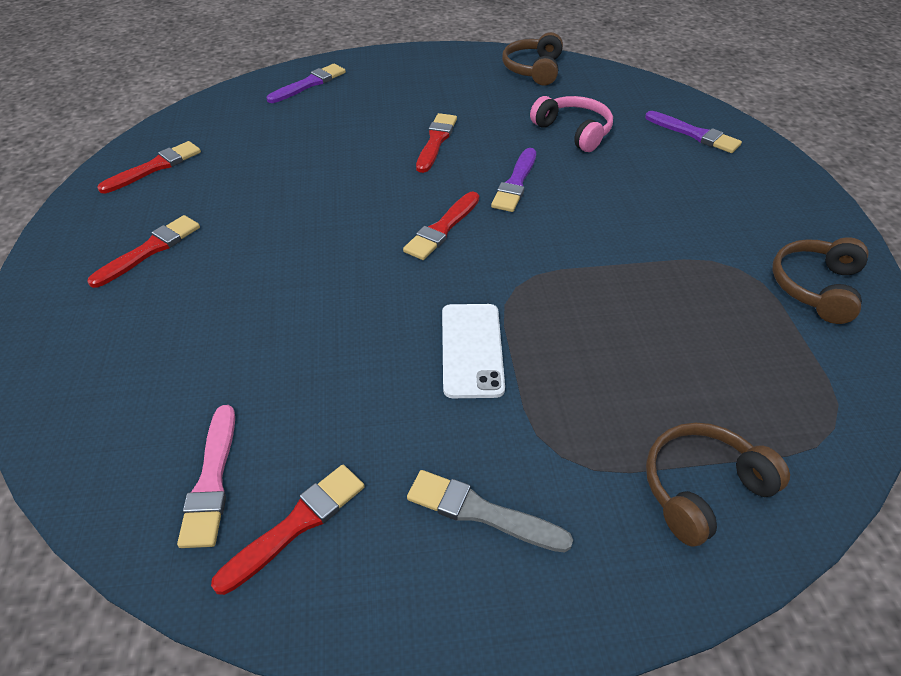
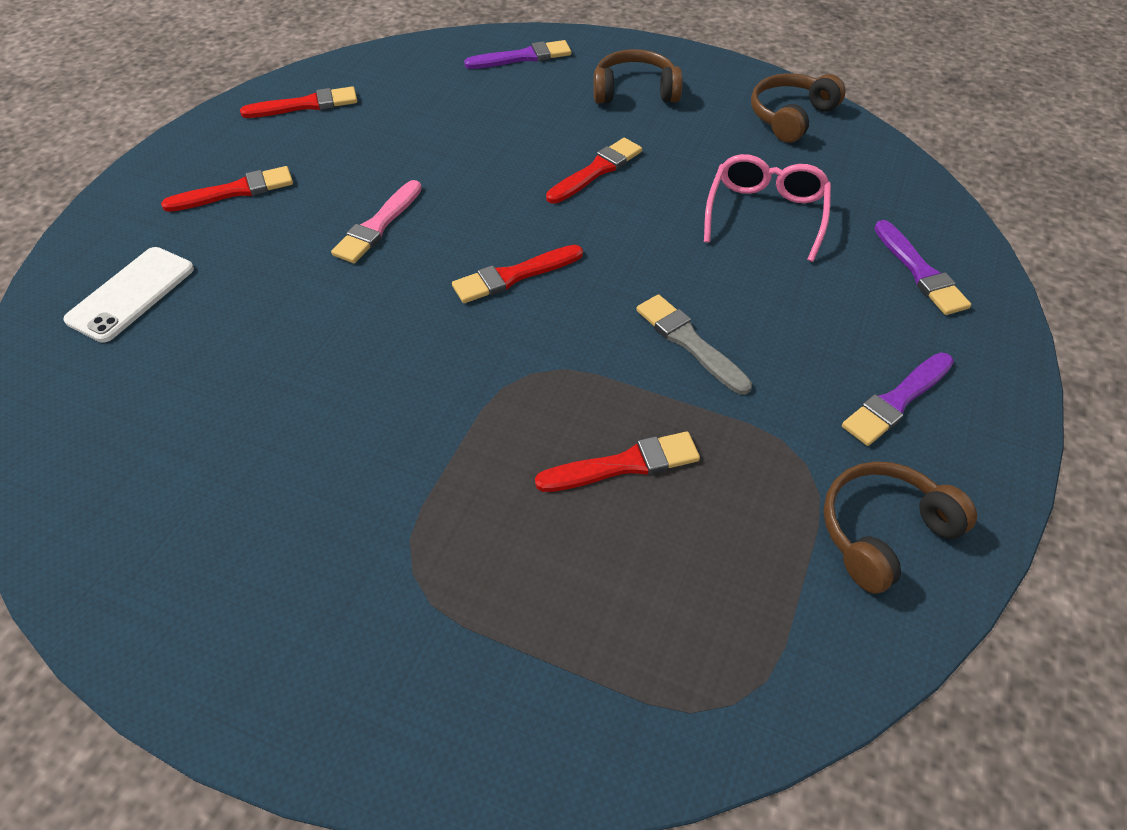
camera: 30 degrees right, 5 degrees up
pink brush [177,405,235,548] -> pink brush moved to [331,180,422,263]
red brush [211,465,365,595] -> red brush moved to [535,431,700,492]
grey brush [407,470,573,553] -> grey brush moved to [636,294,752,395]
white phone [442,304,505,398] -> white phone moved to [63,247,194,343]
purple brush [491,148,536,212] -> purple brush moved to [842,352,954,446]
pink headphones [530,96,613,152] -> pink glasses [704,154,831,262]
brown headphones [646,422,790,547] -> brown headphones moved to [593,49,682,104]

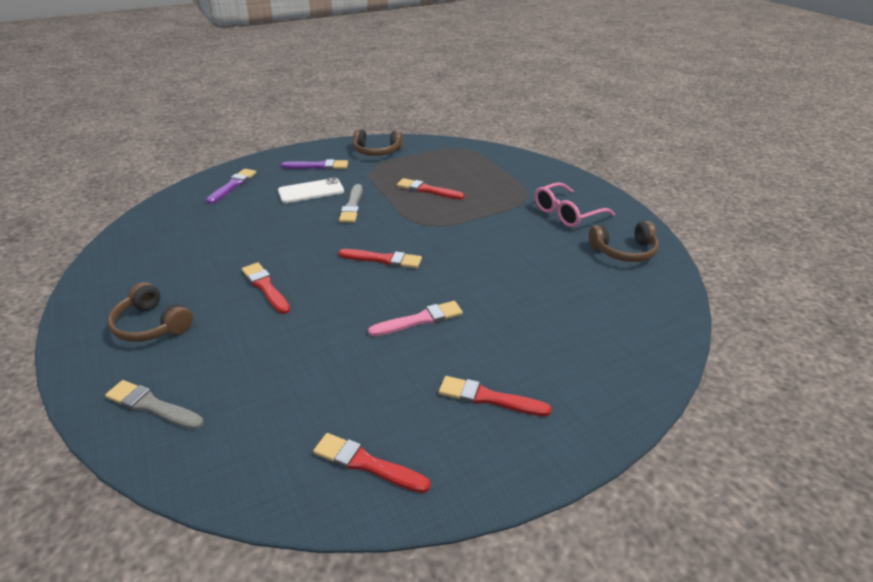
camera: 140 degrees left, 15 degrees down
white phone [63,247,194,343] -> white phone moved to [278,178,344,203]
purple brush [464,40,571,69] -> grey brush [105,380,204,430]
red brush [546,138,642,204] -> red brush turned 60 degrees clockwise [242,262,290,314]
pink glasses [704,154,831,262] -> pink glasses moved to [535,182,615,227]
brown headphones [751,73,846,143] -> brown headphones moved to [589,221,659,262]

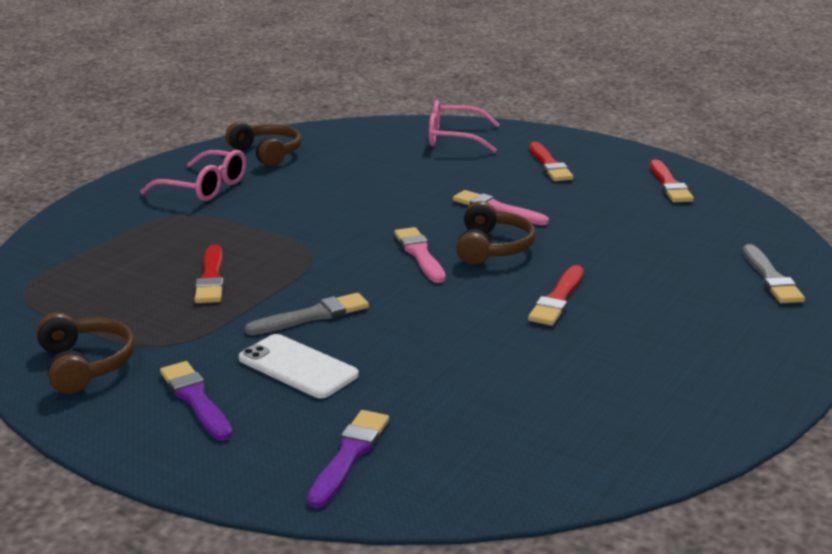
camera: 120 degrees left, 10 degrees down
brown headphones [107,282,193,342] -> brown headphones moved to [456,201,536,265]
purple brush [206,169,256,204] -> purple brush turned 120 degrees clockwise [307,410,389,508]
red brush [338,249,422,268] -> pink brush [394,227,446,283]
none -> pink glasses [429,100,500,153]

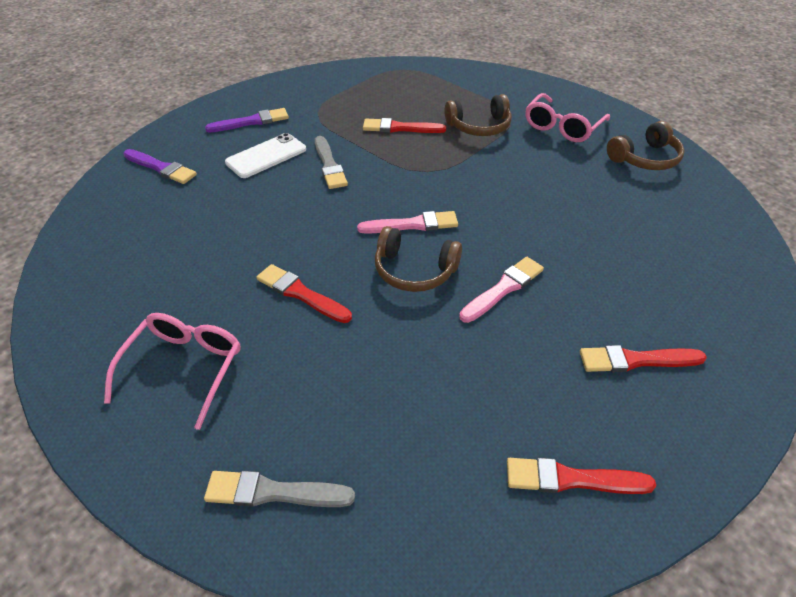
camera: 100 degrees right, 20 degrees up
brown headphones [36,312,135,394] -> brown headphones moved to [444,94,511,136]
pink glasses [429,100,500,153] -> pink glasses moved to [104,313,241,430]

